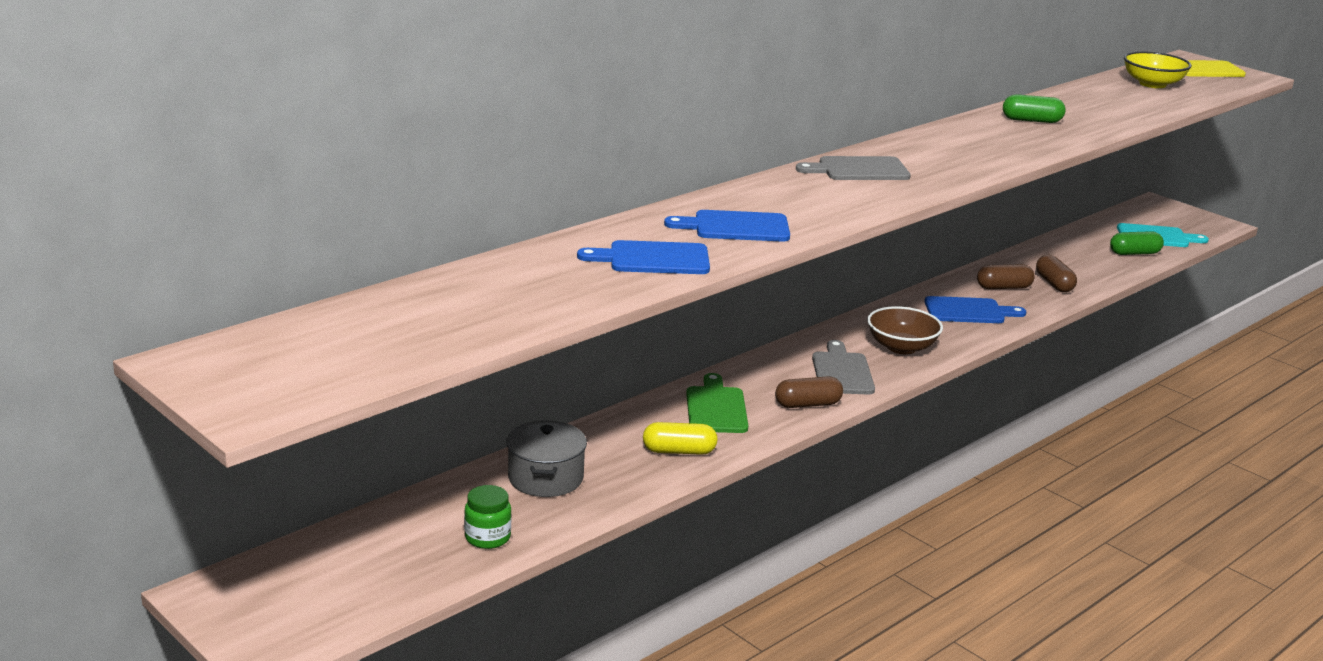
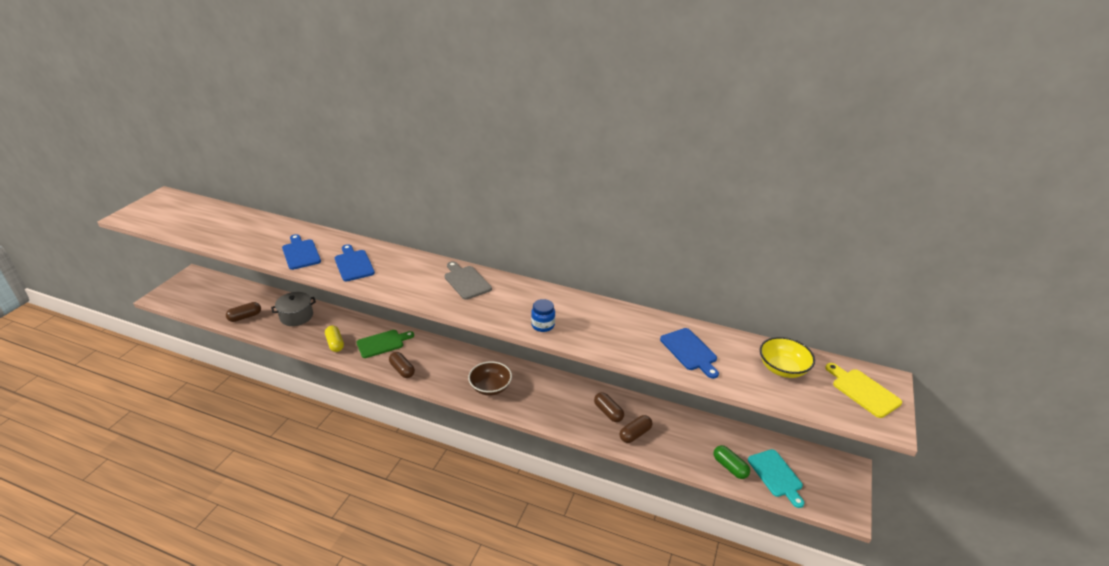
camera: 65 degrees right, 10 degrees up
green jar [464,485,511,549] -> brown capsule [226,302,261,322]
grey cutting board [812,340,875,394] -> none
blue cutting board [925,296,1026,323] -> blue cutting board moved to [660,328,719,379]
green capsule [1003,94,1066,123] -> none
none -> blue jar [531,299,555,332]

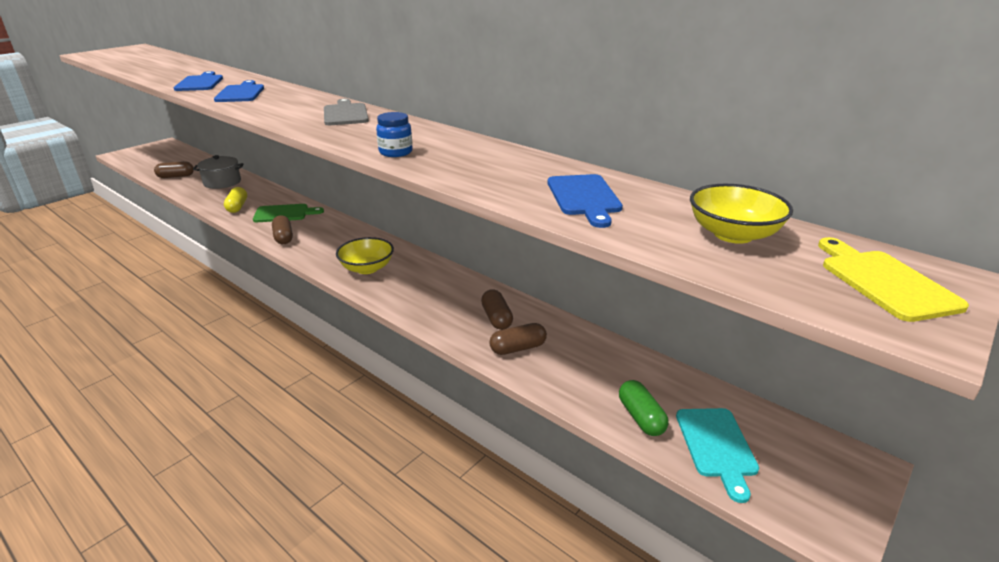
camera: 20 degrees right, 5 degrees down
brown bowl [468,361,512,396] -> yellow bowl [336,237,394,274]

